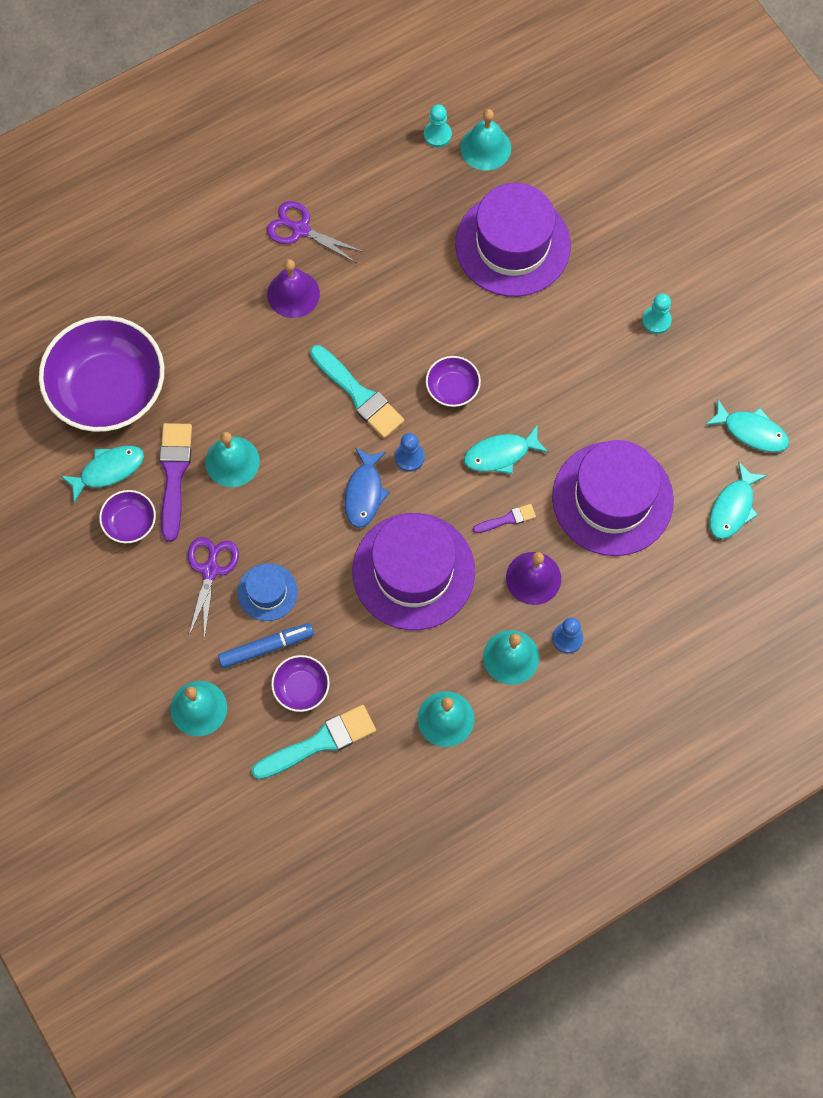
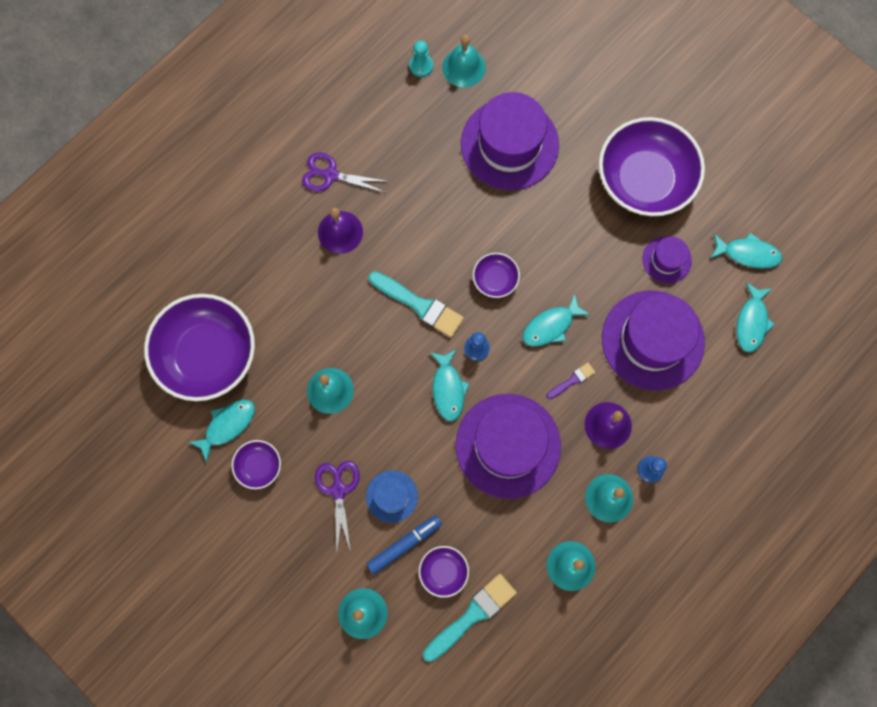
camera: 15 degrees left, 5 degrees up
purple brush [159,423,192,542] -> none
blue fish [344,448,390,528] -> turquoise fish [430,349,470,421]
turquoise pawn [642,293,672,334] -> purple bowl [599,117,705,216]
none -> purple hat [643,236,692,283]

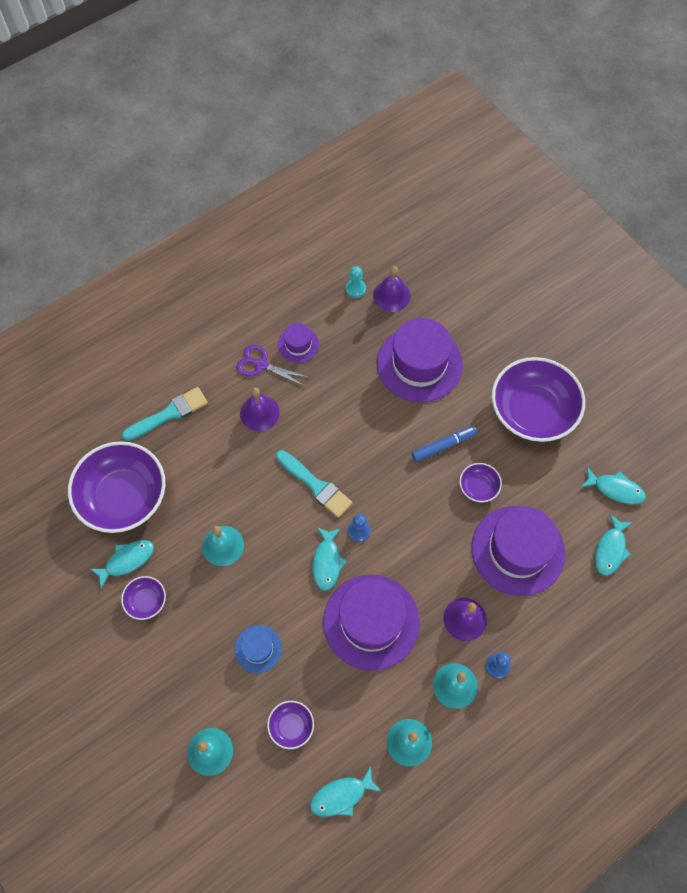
camera: 10 degrees right, 10 degrees down
purple scissors [315,461,360,552] -> none
blue marker [367,516,442,574] -> blue marker moved to [412,426,477,462]
turquoise brush [423,574,517,662] -> turquoise brush moved to [122,387,208,441]
turquoise bell [442,35,486,87] -> purple bell [373,266,411,312]
purple bowl [473,253,520,298] -> purple bowl moved to [459,463,502,502]
turquoise fish [522,293,590,347] -> turquoise fish moved to [310,766,382,817]
purple brush [546,363,595,399] -> none
purple hat [643,236,692,283] -> purple hat moved to [278,323,319,363]

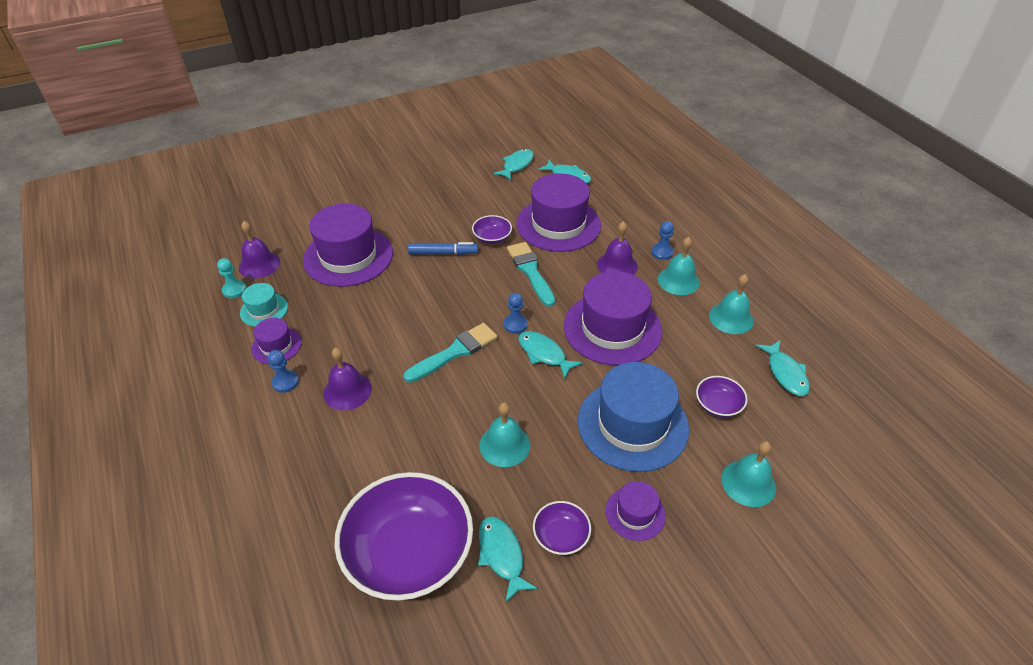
camera: 80 degrees left, 20 degrees down
turquoise brush [122,387,208,441] -> turquoise brush moved to [507,242,555,307]
blue hat [234,625,282,673] -> blue hat [578,362,689,472], size x2.05
purple scissors [236,345,310,386] -> blue pawn [268,350,299,393]
turquoise fish [312,527,347,591] -> turquoise fish turned 150 degrees counterclockwise [519,331,582,379]
blue marker [412,426,477,462] -> blue marker turned 105 degrees clockwise [408,242,478,255]
purple bowl [492,357,585,442] -> none
none -> turquoise hat [240,283,288,327]
none -> purple hat [606,481,666,541]

